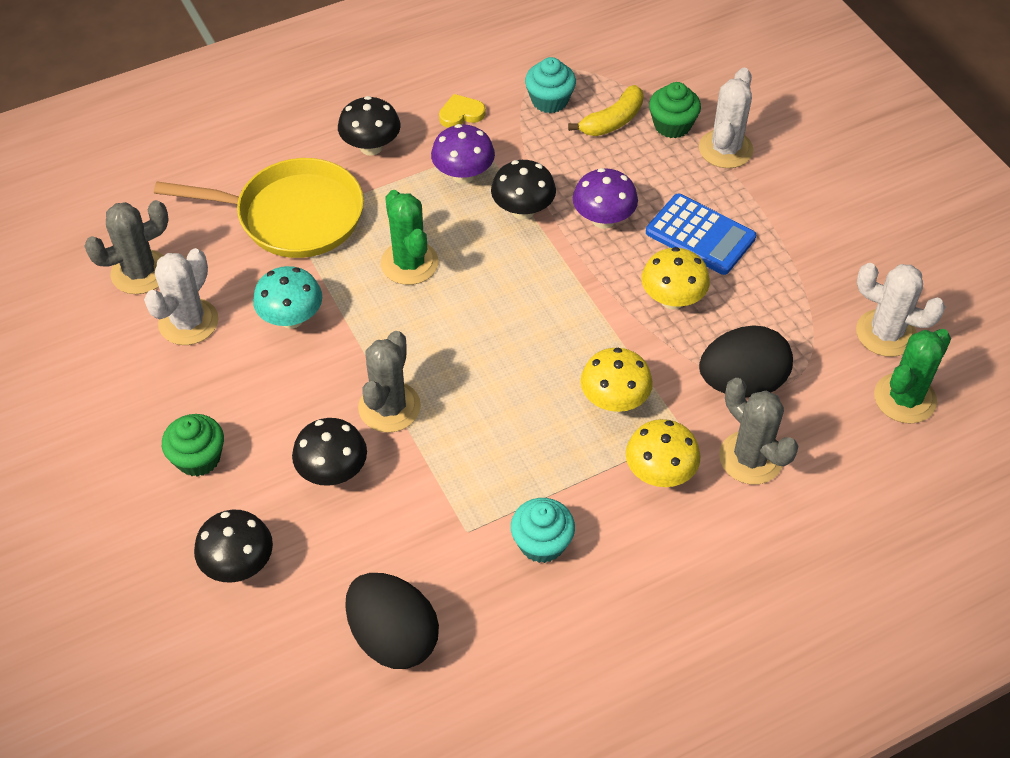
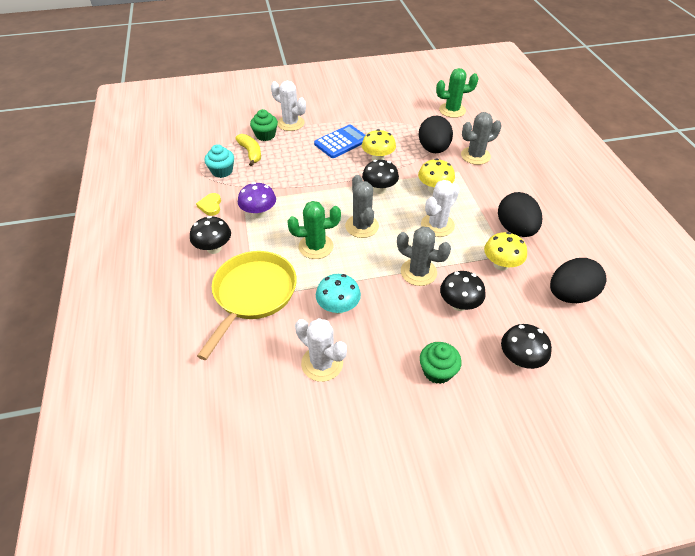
camera: 75 degrees left, 5 degrees down
grey cactus [84,200,169,294] -> grey cactus moved to [345,175,379,238]
black mushroom [491,160,556,220] -> black mushroom moved to [362,160,399,194]
turquoise cupcake [511,498,575,563] -> black egg [498,192,542,237]
purple mushroom [573,168,638,229] -> none
yellow mushroom [626,419,700,487] -> yellow mushroom moved to [484,232,527,271]
white cactus [856,263,945,357] -> white cactus moved to [421,180,460,237]
green cactus [874,329,951,424] -> green cactus turned 60 degrees counterclockwise [436,68,479,118]

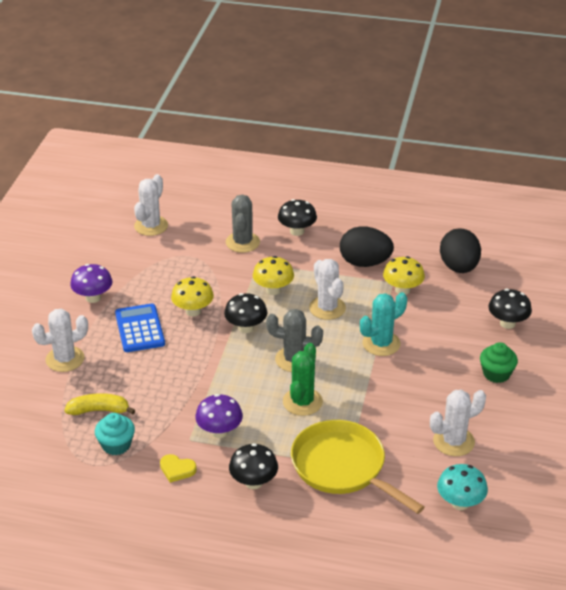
camera: 65 degrees left, 10 degrees down
green cupcake [250,109,278,141] -> none
turquoise mushroom [316,274,361,314] -> turquoise mushroom moved to [437,464,488,510]
grey cactus [397,227,451,286] -> turquoise cactus [360,292,407,356]
black egg [418,116,453,153] -> none
green cactus [436,68,479,118] -> white cactus [134,174,168,236]
black mushroom [440,271,486,311] -> black mushroom moved to [278,199,317,236]
none -> purple mushroom [70,264,112,303]

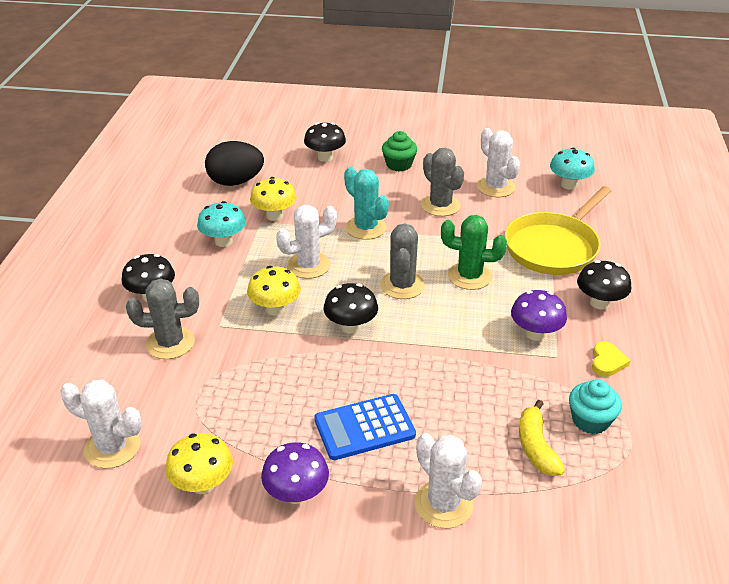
camera: 95 degrees left, 0 degrees up
yellow mushroom [171,276,214,316] -> yellow mushroom moved to [165,433,233,494]
black egg [340,226,394,267] -> turquoise mushroom [197,201,246,247]
none -> grey cactus [421,148,464,216]

